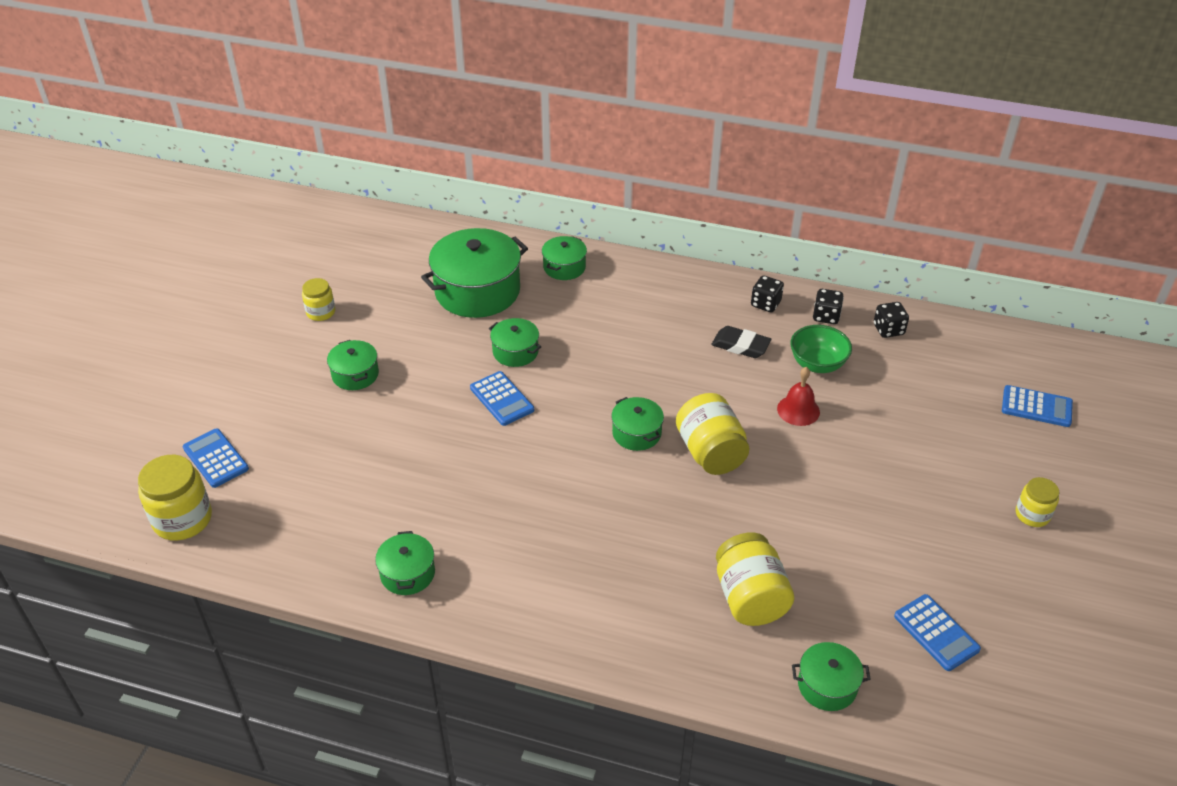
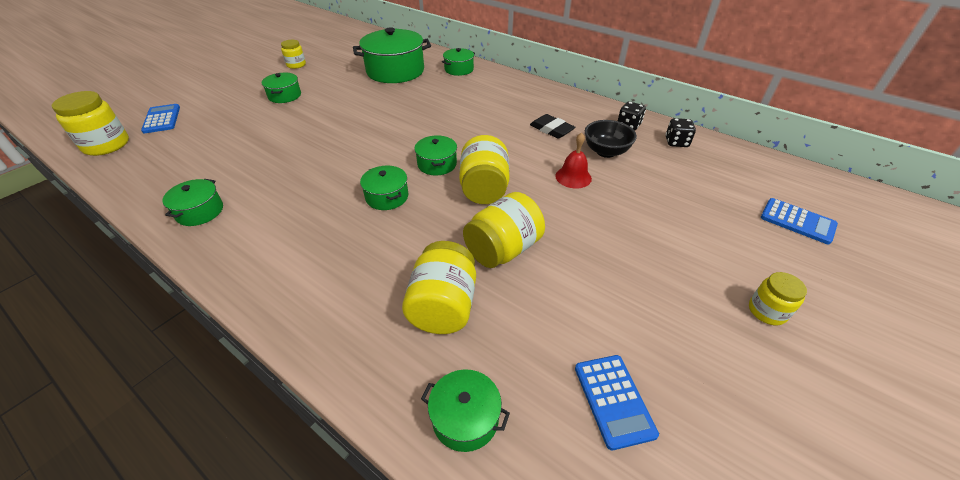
camera: 20 degrees right, 0 degrees up
blue calculator [470,371,534,426] -> none
green pot [489,318,541,367] -> green pot moved to [360,166,408,210]
black dice [751,276,784,312] -> none
green bowl [790,325,852,373] -> black bowl [585,120,637,158]
none -> yellow jar [463,192,545,268]

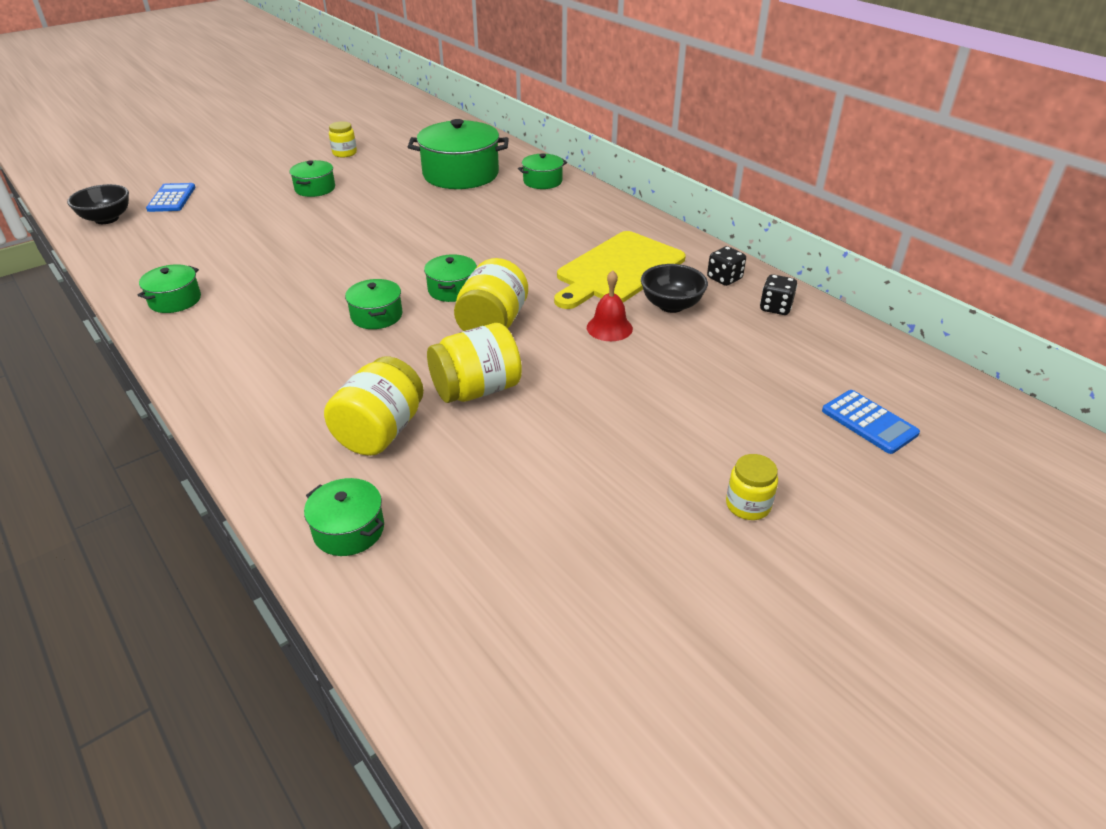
camera: 15 degrees right, 5 degrees down
yellow jar [51,91,129,156] -> black bowl [67,184,129,224]
black eraser [530,114,576,139] -> yellow cutting board [554,231,686,309]
blue calculator [575,355,659,450] -> none

